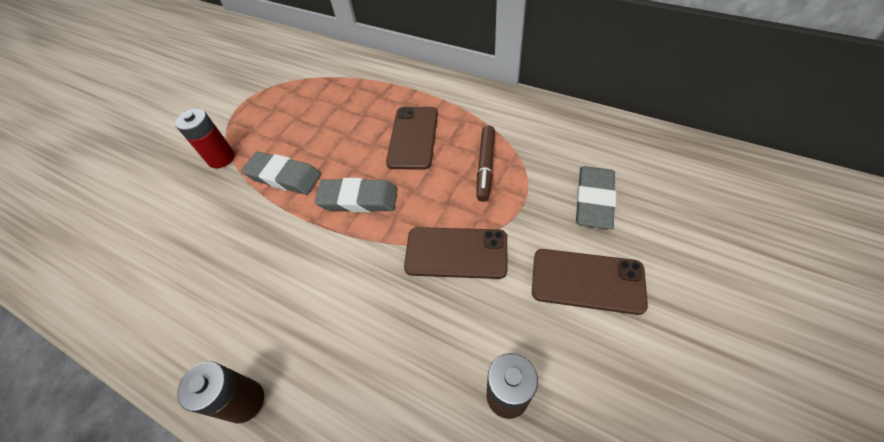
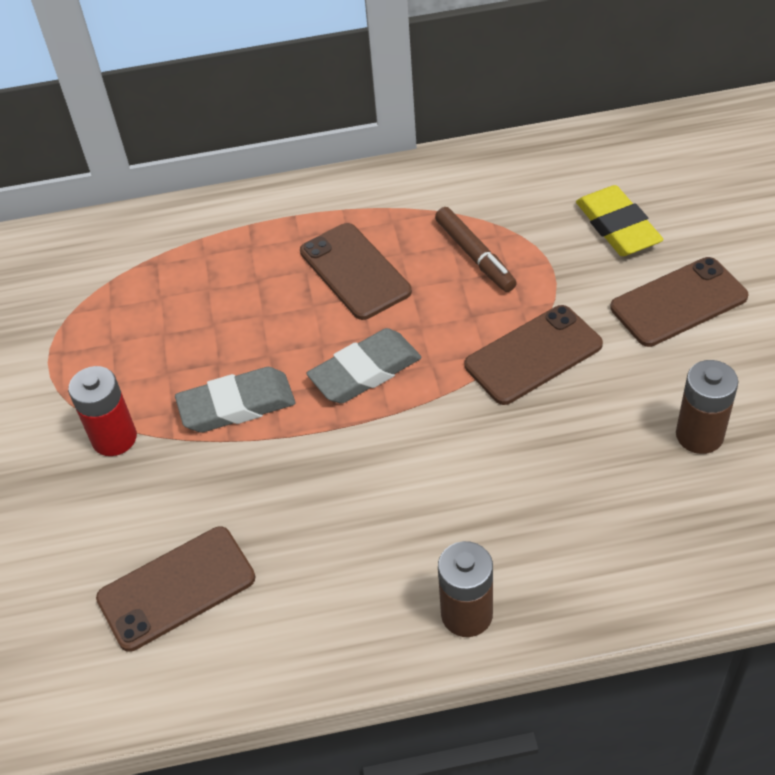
camera: 40 degrees left, 5 degrees down
grey eraser [576,166,616,229] -> yellow eraser [576,185,664,256]
none -> brown phone [96,526,255,652]

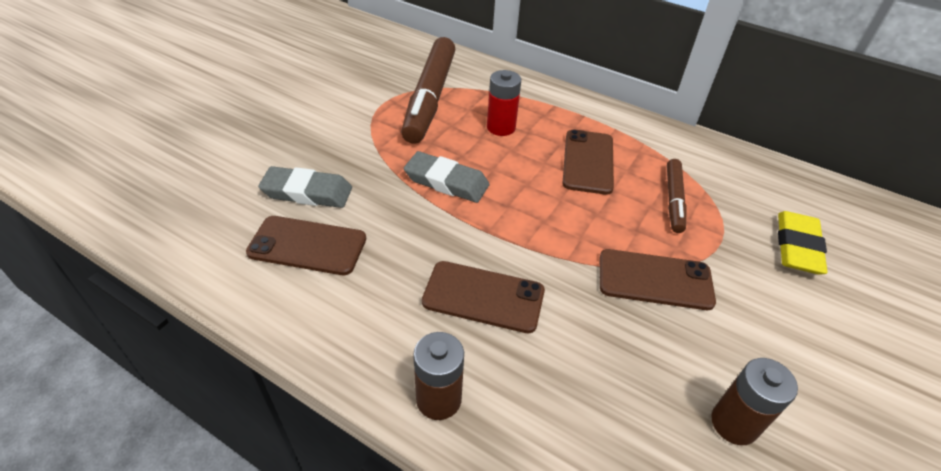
camera: 35 degrees right, 5 degrees down
red battery [68,366,137,456] -> red battery moved to [487,70,521,136]
grey eraser [306,328,422,403] -> grey eraser moved to [258,166,352,208]
brown phone [610,257,748,347] -> brown phone moved to [422,261,545,333]
none -> brown marker [401,37,456,144]

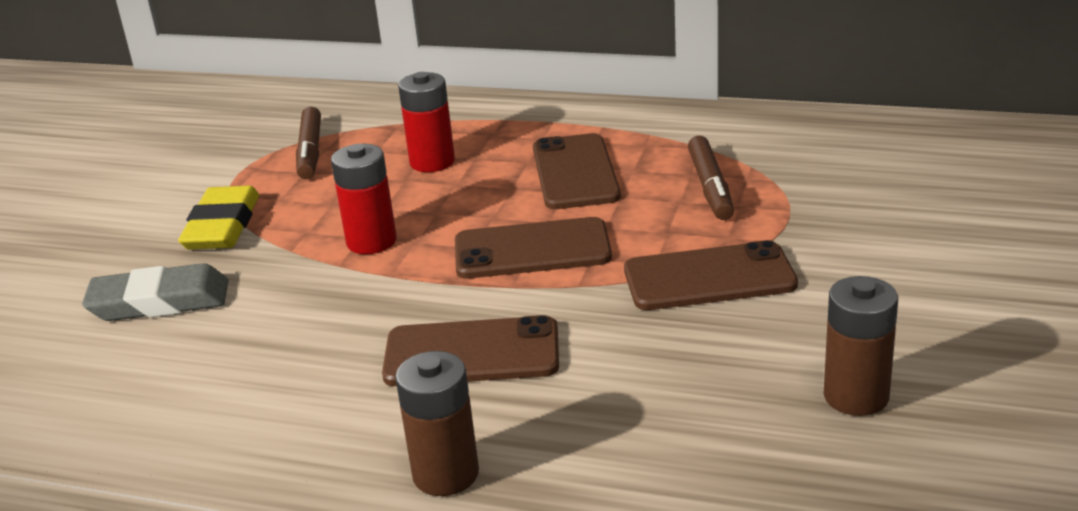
camera: 10 degrees left, 15 degrees down
brown phone [246,216,366,275] -> brown phone moved to [455,217,612,279]
brown marker [401,37,456,144] -> brown marker [296,107,321,179], size x0.51
grey eraser [404,151,489,203] -> red battery [331,144,397,254]
yellow eraser [778,211,827,275] -> yellow eraser moved to [178,186,259,250]

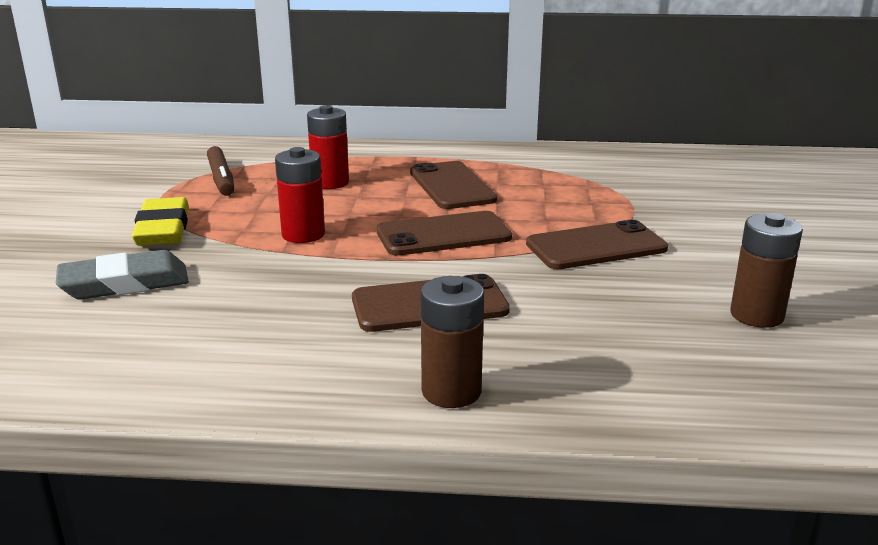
camera: 15 degrees left, 5 degrees down
brown marker [688,135,734,220] -> none

